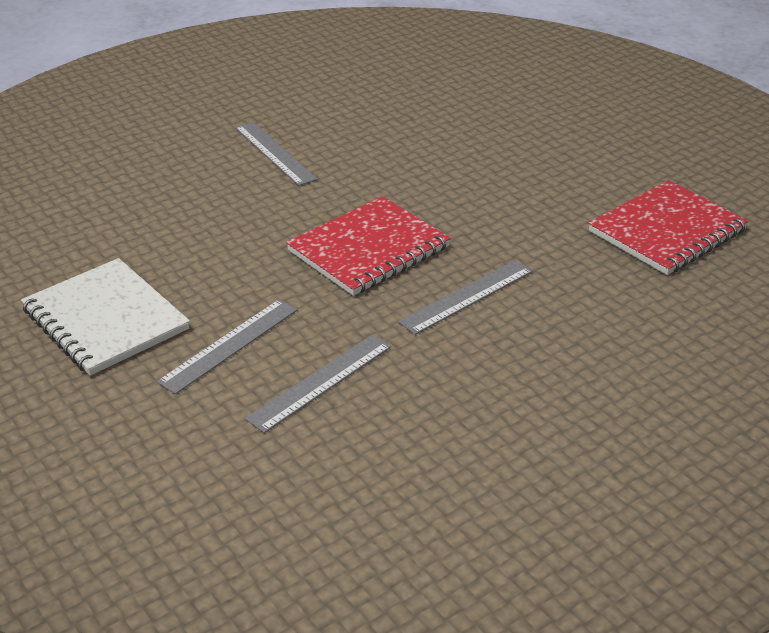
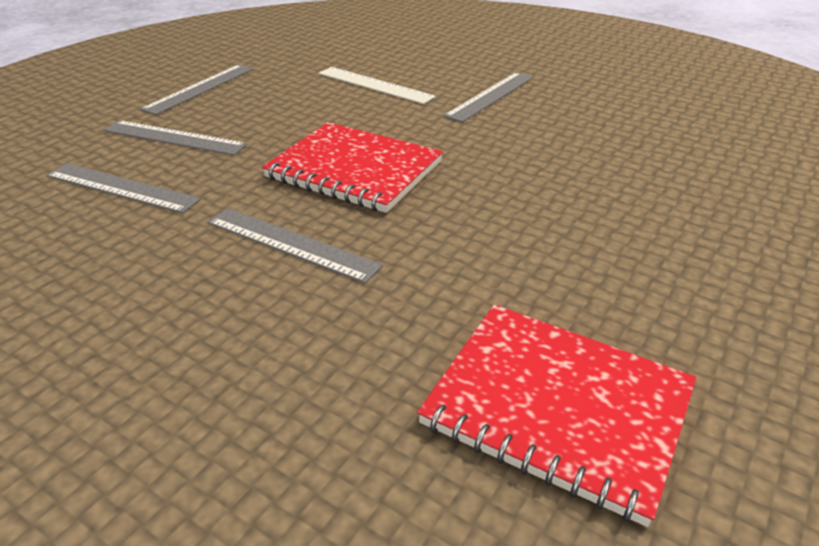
camera: 70 degrees right, 0 degrees up
white notebook [21,258,190,376] -> grey ruler [140,65,253,115]
none -> white ruler [319,67,436,104]

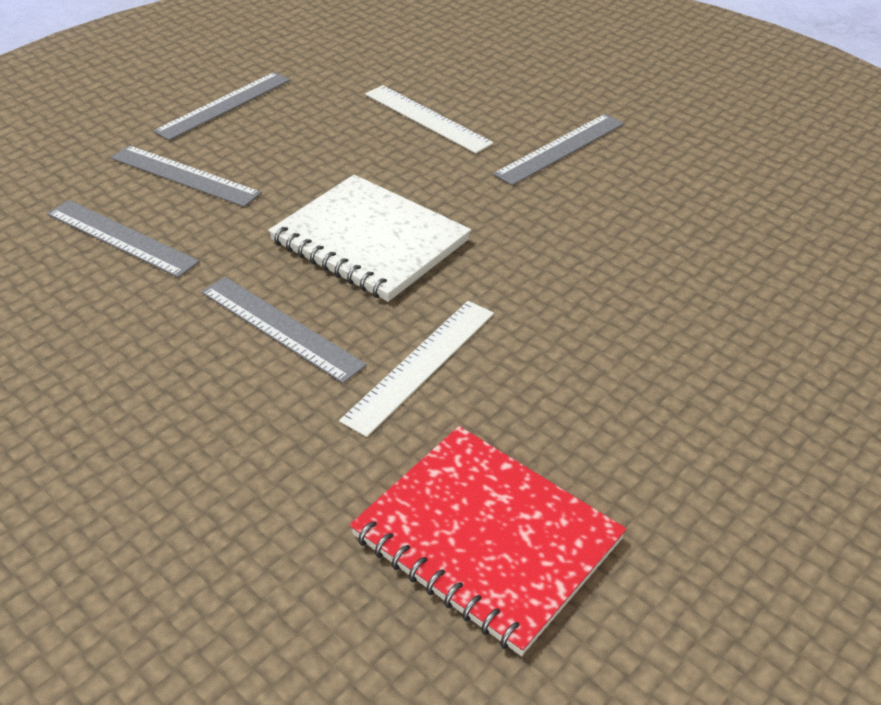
camera: 10 degrees right, 5 degrees up
red notebook [262,122,443,213] -> white notebook [268,175,471,302]
none -> white ruler [339,301,494,437]

